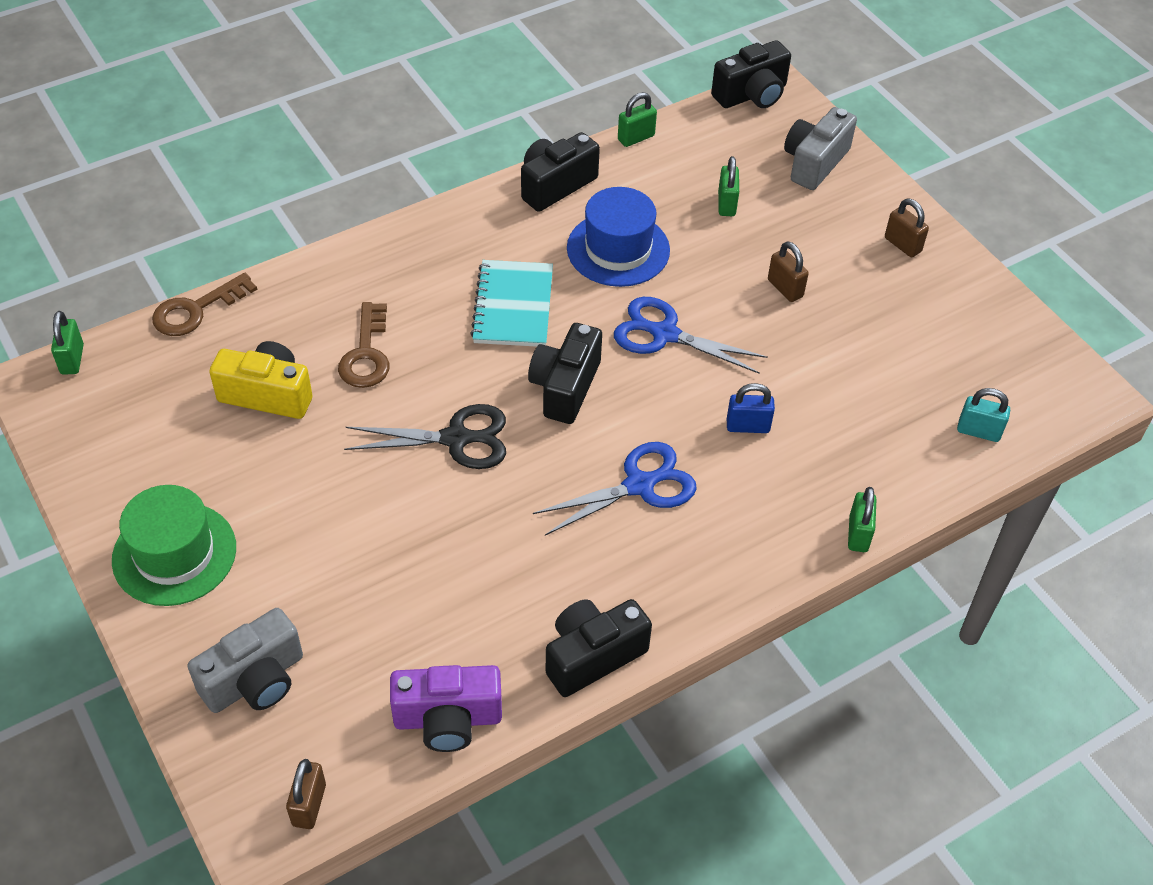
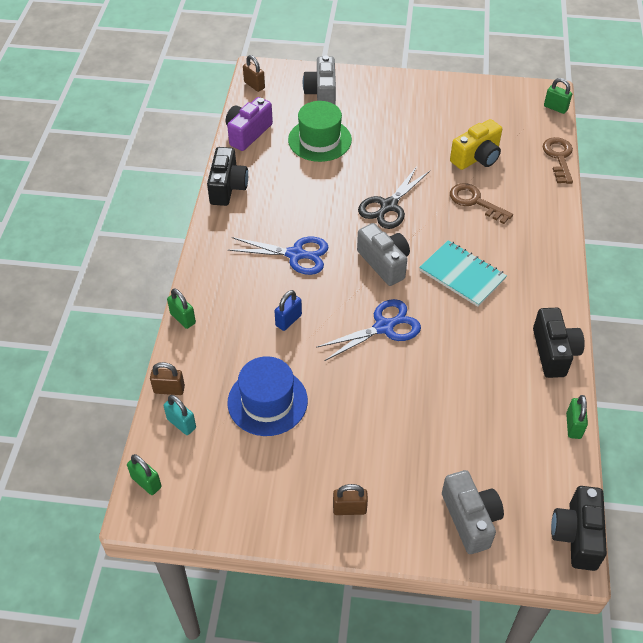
camera: 130 degrees right, 0 degrees up
green hat [112,485,236,606] -> green hat moved to [288,101,352,162]
black camera [528,323,602,424] -> grey camera [357,223,410,286]
blue scissors [533,442,697,535] -> blue scissors turned 90 degrees counterclockwise [228,237,329,275]
blue hat [567,187,670,287] -> blue hat moved to [227,356,308,436]
green padlock [718,156,739,216] -> green padlock moved to [127,454,162,495]
brown padlock [768,241,809,302] -> brown padlock moved to [150,362,185,395]
turquoise padlock [957,388,1010,442] -> turquoise padlock turned 75 degrees clockwise [164,395,196,435]

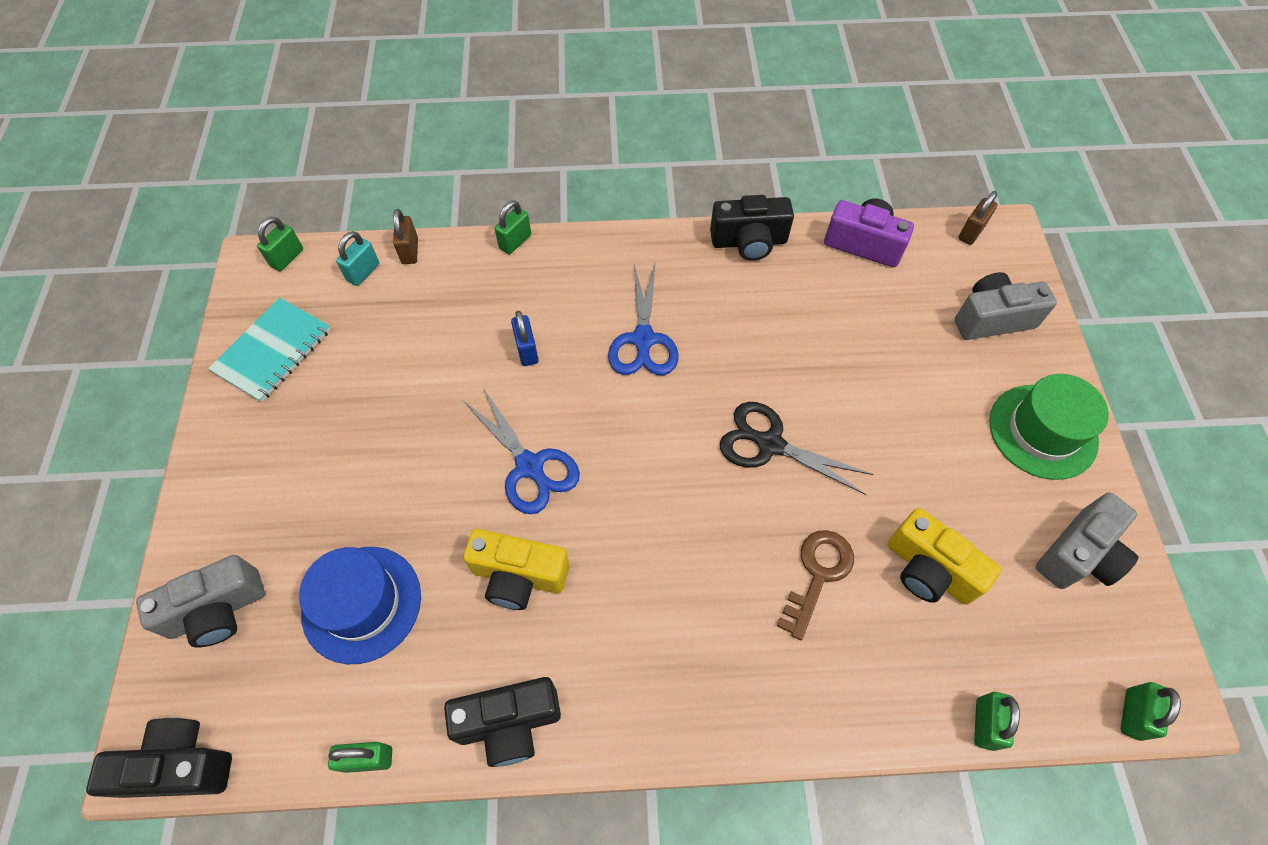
camera: 80 degrees right, 10 degrees up
blue hat [227,356,308,436] -> blue hat moved to [299,547,421,664]
blue padlock [274,290,302,331] -> blue padlock turned 45 degrees clockwise [511,311,539,366]
green hat [288,101,352,162] -> green hat moved to [989,374,1109,480]
brown padlock [333,484,368,515] -> none
grey camera [357,223,410,286] -> grey camera moved to [1035,492,1139,589]
turquoise notebook [419,240,507,307] -> turquoise notebook moved to [208,297,331,402]
brown key [543,137,573,184] -> green padlock [974,692,1020,751]
none -> yellow camera [463,529,570,610]

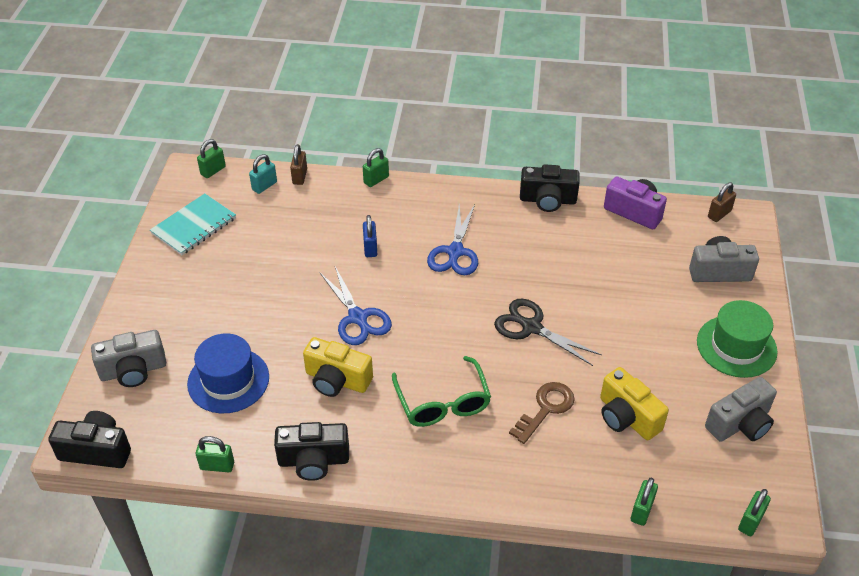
camera: 10 degrees right, 15 degrees down
none -> green glasses [392,356,491,427]

